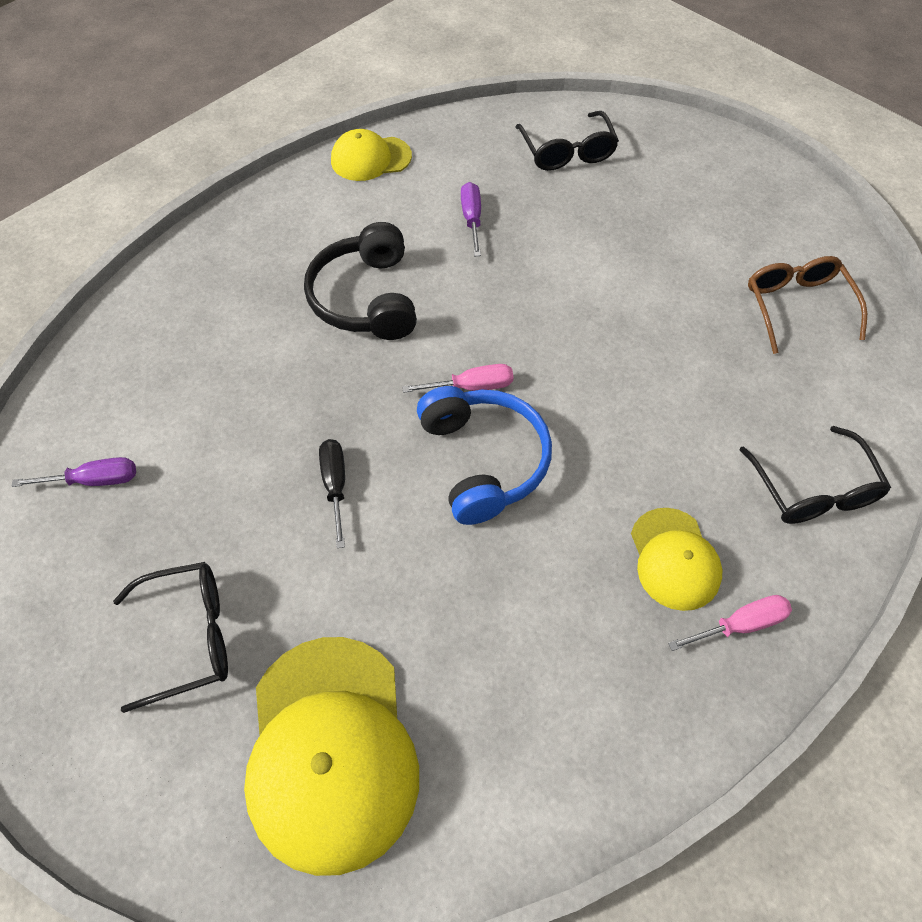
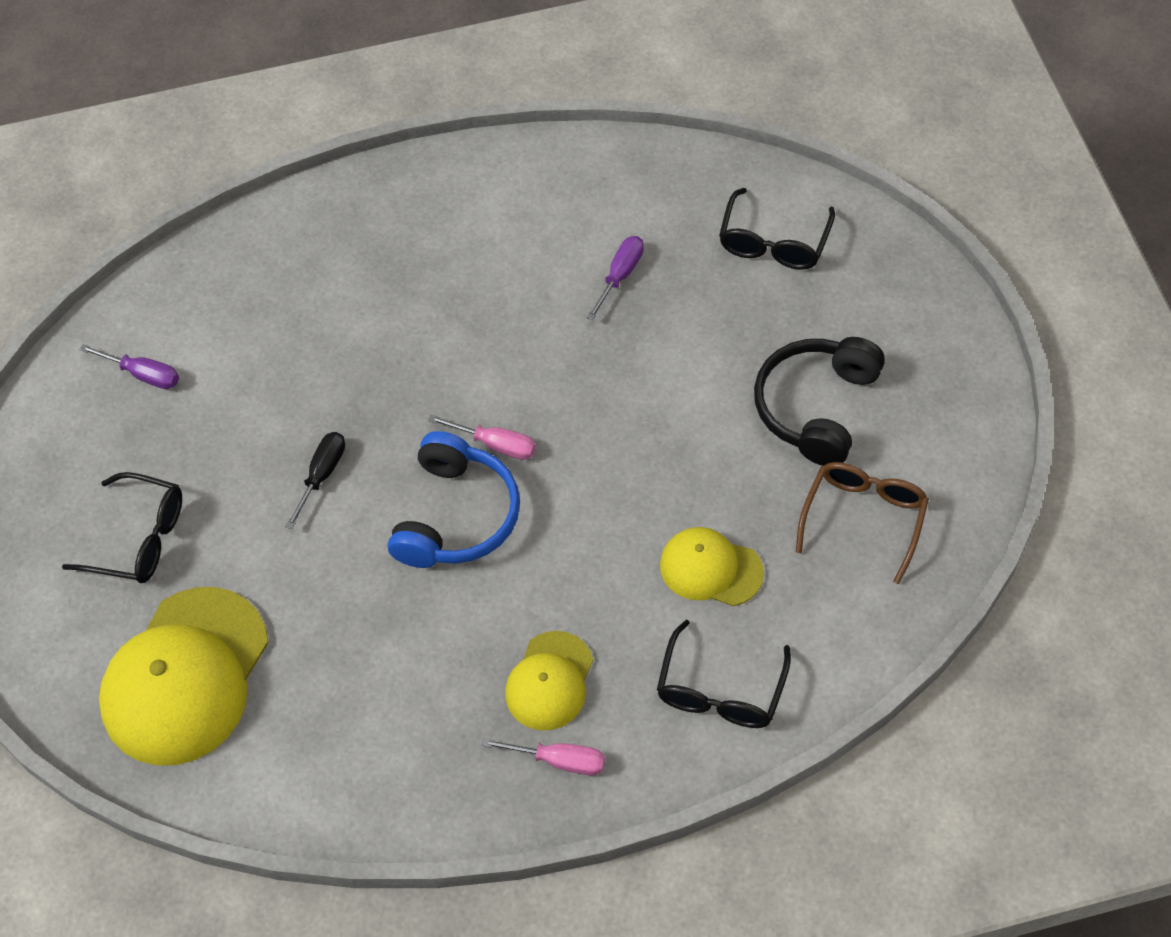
camera: 35 degrees right, 0 degrees up
black headphones [304,222,417,340] -> black headphones moved to [754,337,885,466]
yellow cap [331,129,412,181] -> yellow cap moved to [660,527,764,606]

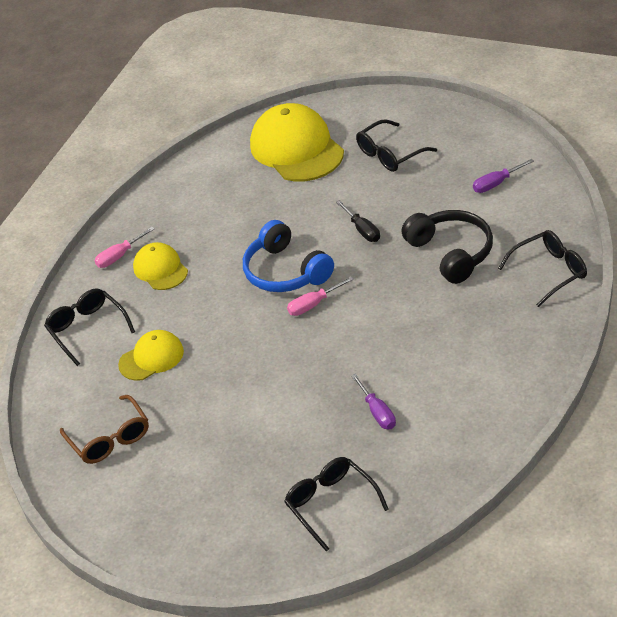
camera: 130 degrees right, 15 degrees down
black headphones [754,337,885,466] -> black headphones moved to [402,210,493,284]
none -> black glasses [498,230,587,307]

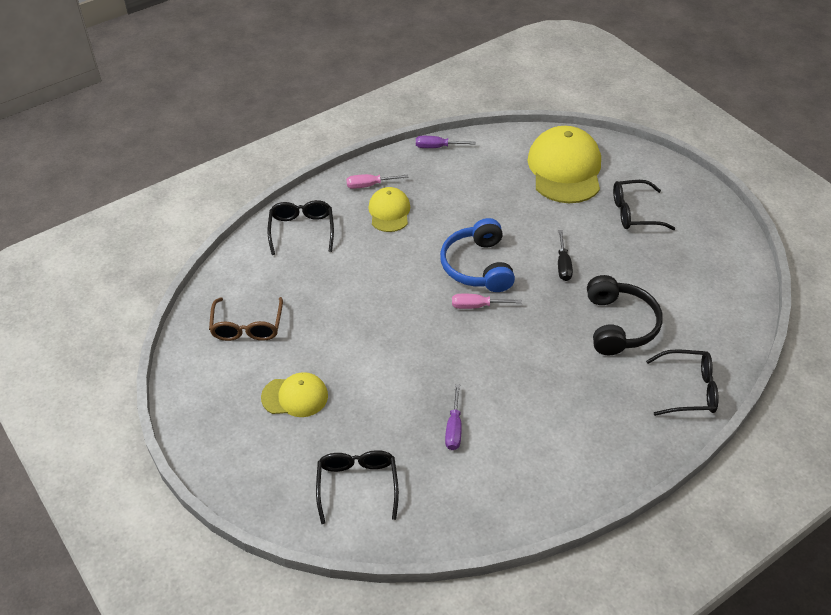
camera: 25 degrees right, 5 degrees up
yellow cap [118,330,184,381] -> yellow cap moved to [261,372,328,417]
purple screwdriver [473,159,534,193] -> purple screwdriver moved to [416,136,475,148]

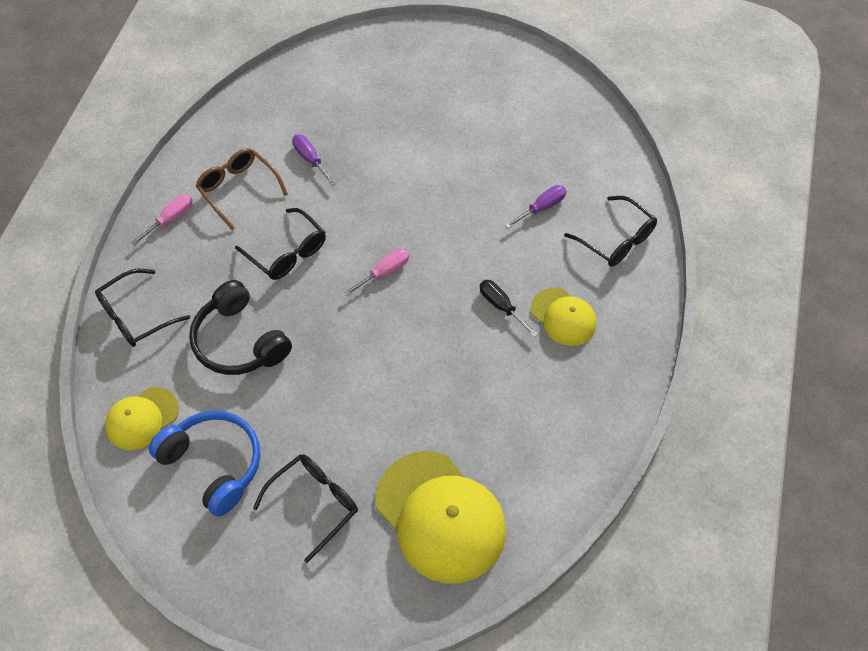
camera: 140 degrees right, 10 degrees up
brown glasses [209,297,283,341] -> brown glasses moved to [196,148,288,230]
yellow cap [261,372,328,417] -> yellow cap moved to [105,387,179,450]
black glasses [316,450,399,524] -> black glasses moved to [235,208,326,280]
pink screwdriver [346,174,408,189] -> pink screwdriver moved to [131,194,193,245]
purple screwdriver [416,136,475,148] -> purple screwdriver moved to [505,185,566,228]
blue headphones [440,218,515,292] -> blue headphones moved to [149,410,260,517]
black screwdriver [558,230,573,281] -> black screwdriver moved to [480,280,538,337]

